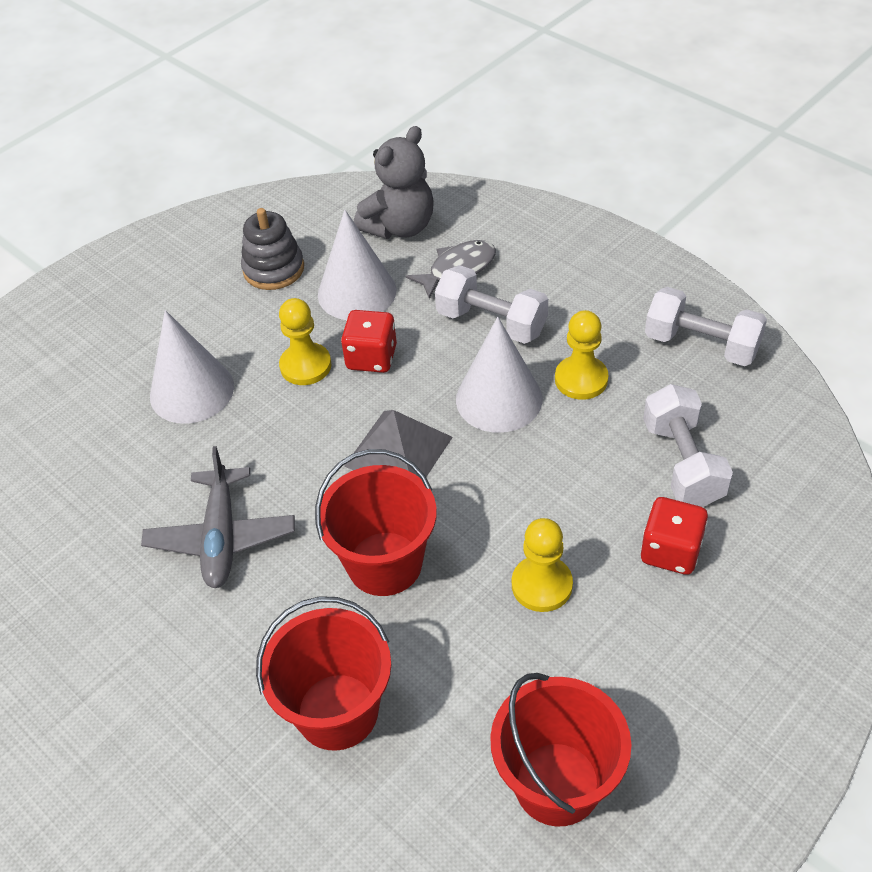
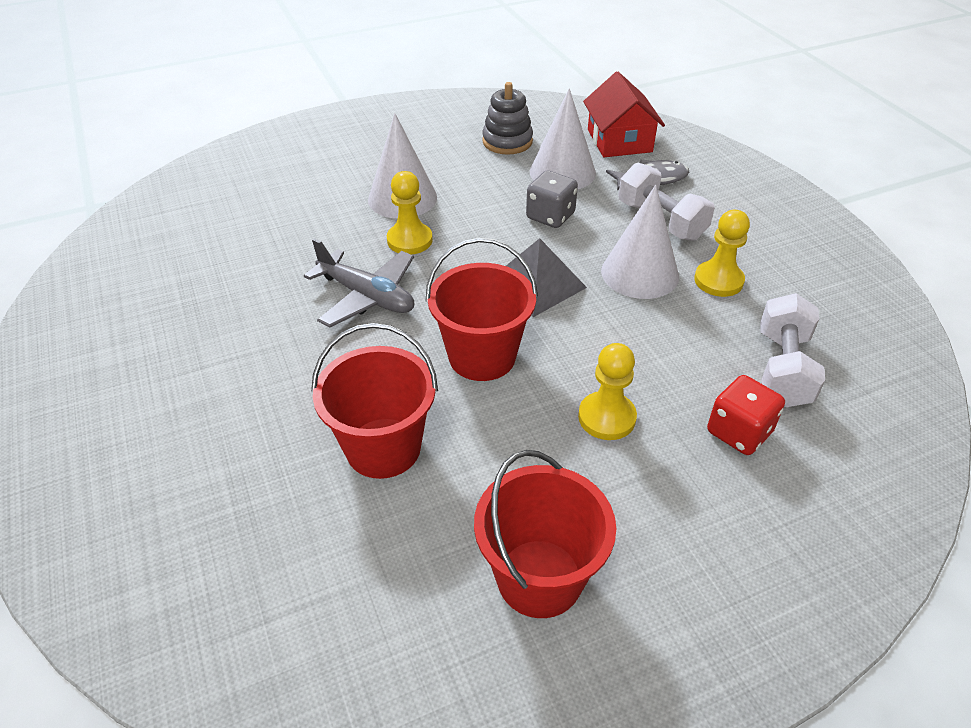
camera: 20 degrees right, 5 degrees down
grey plane [141,446,295,588] -> grey plane turned 75 degrees counterclockwise [304,238,414,327]
yellow pawn [279,298,331,385] -> yellow pawn moved to [387,171,433,255]
red dice [341,310,397,373] -> grey dice [526,171,578,228]
grey teddy bear [354,126,433,239] -> red house [583,71,665,157]
white dumbbell [645,287,767,366] -> none

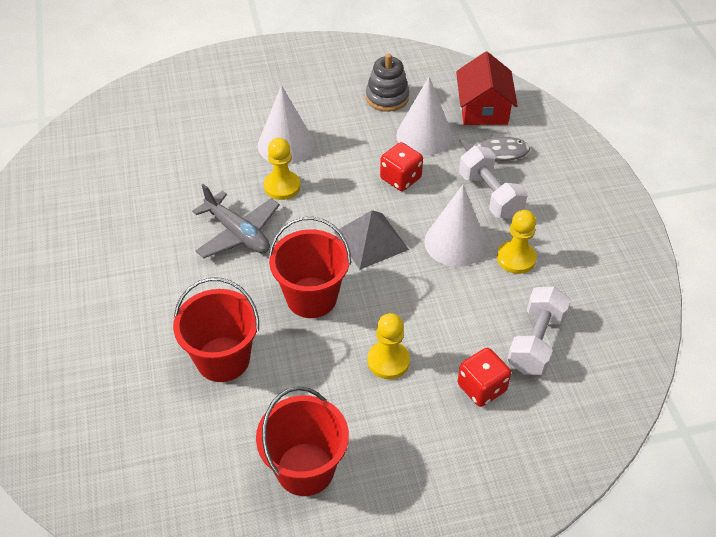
camera: 10 degrees right, 5 degrees up
grey dice [526,171,578,228] -> red dice [380,142,423,191]

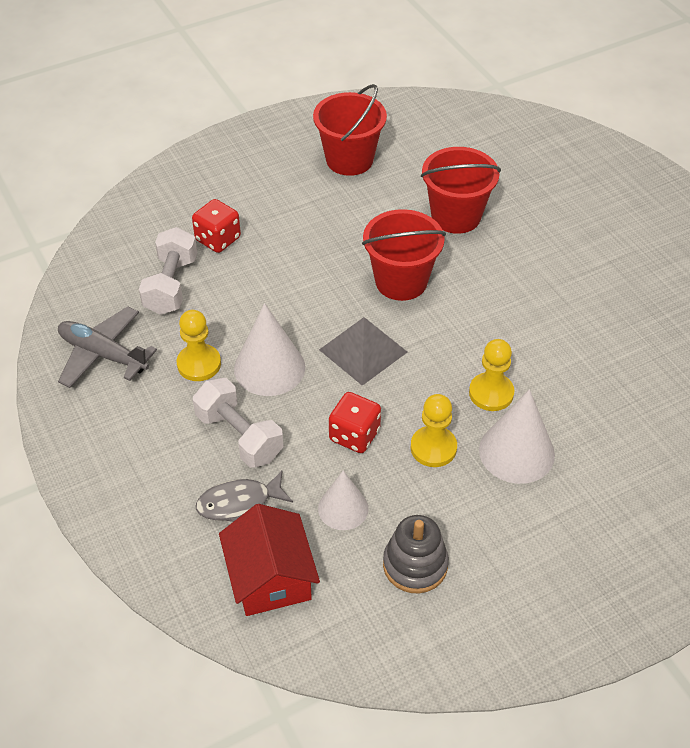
camera: 165 degrees right, 0 degrees up
grey plane [192,184,280,258] -> grey plane moved to [58,306,157,388]
yellow pawn [367,313,410,379] -> yellow pawn moved to [411,394,457,467]
white cone [396,77,452,155] -> white cone [318,470,369,530], size x0.64

